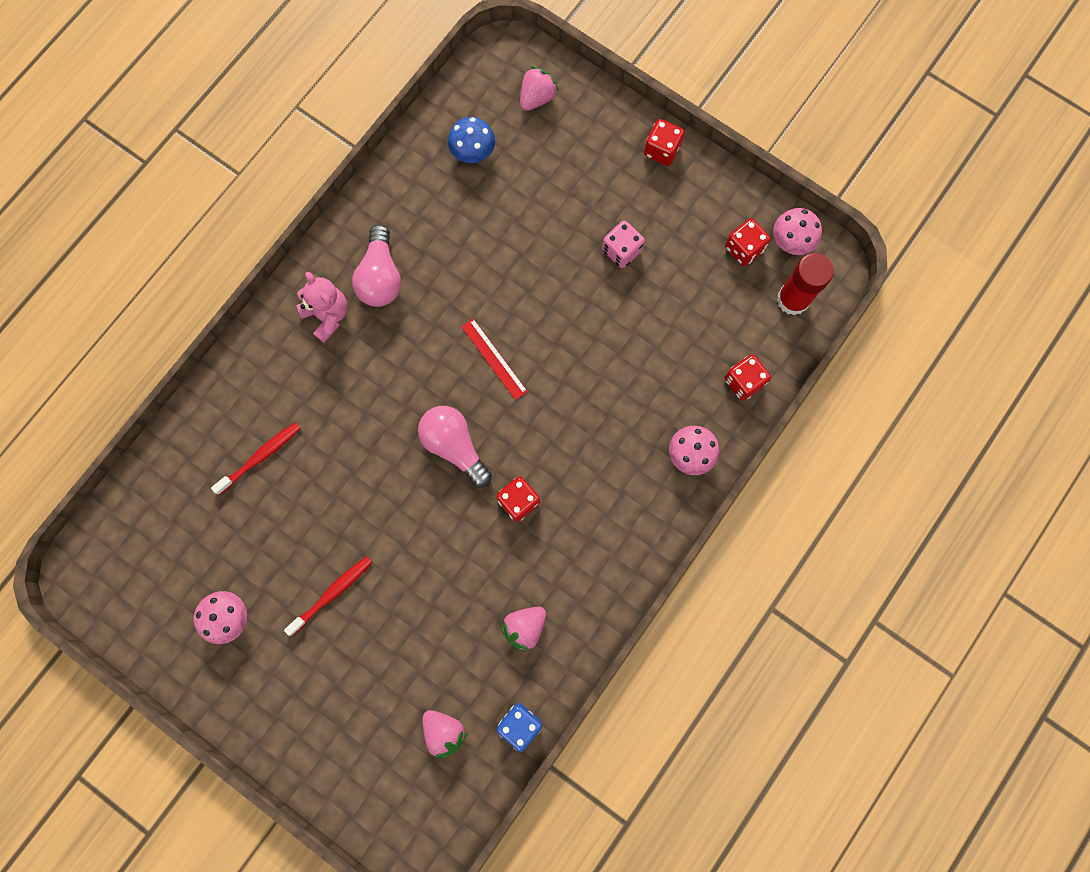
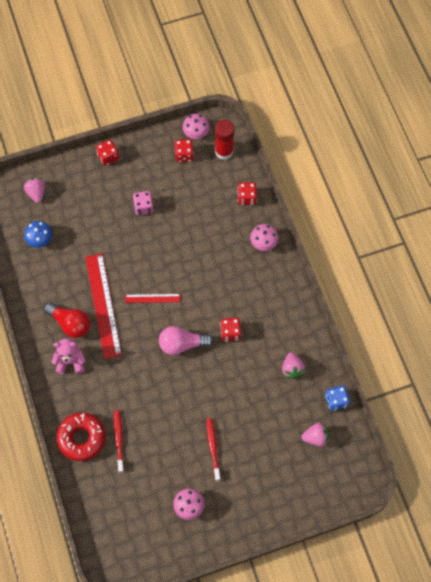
camera: 55 degrees left, 10 degrees down
pink light bulb [352,224,401,307] -> red light bulb [44,302,90,338]
none -> red donut [56,412,106,461]
none -> red ruler [85,254,122,359]

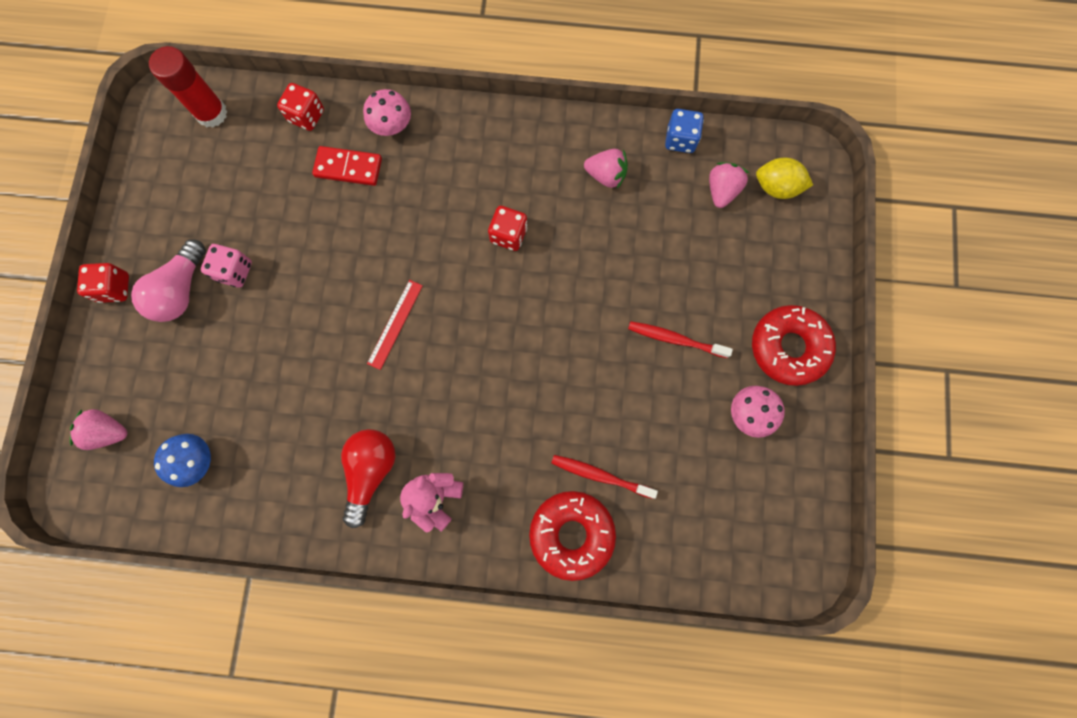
camera: 65 degrees left, 10 degrees up
red light bulb [44,302,90,338] -> red light bulb turned 45 degrees counterclockwise [341,429,396,528]
red ruler [85,254,122,359] -> none
pink light bulb [159,326,214,355] -> pink light bulb moved to [131,240,206,322]
red dice [174,139,194,162] -> none
pink mushroom [183,114,210,139] -> none
none -> red domino [312,146,382,186]
none -> red donut [752,305,836,386]
none -> yellow lemon [756,158,813,199]

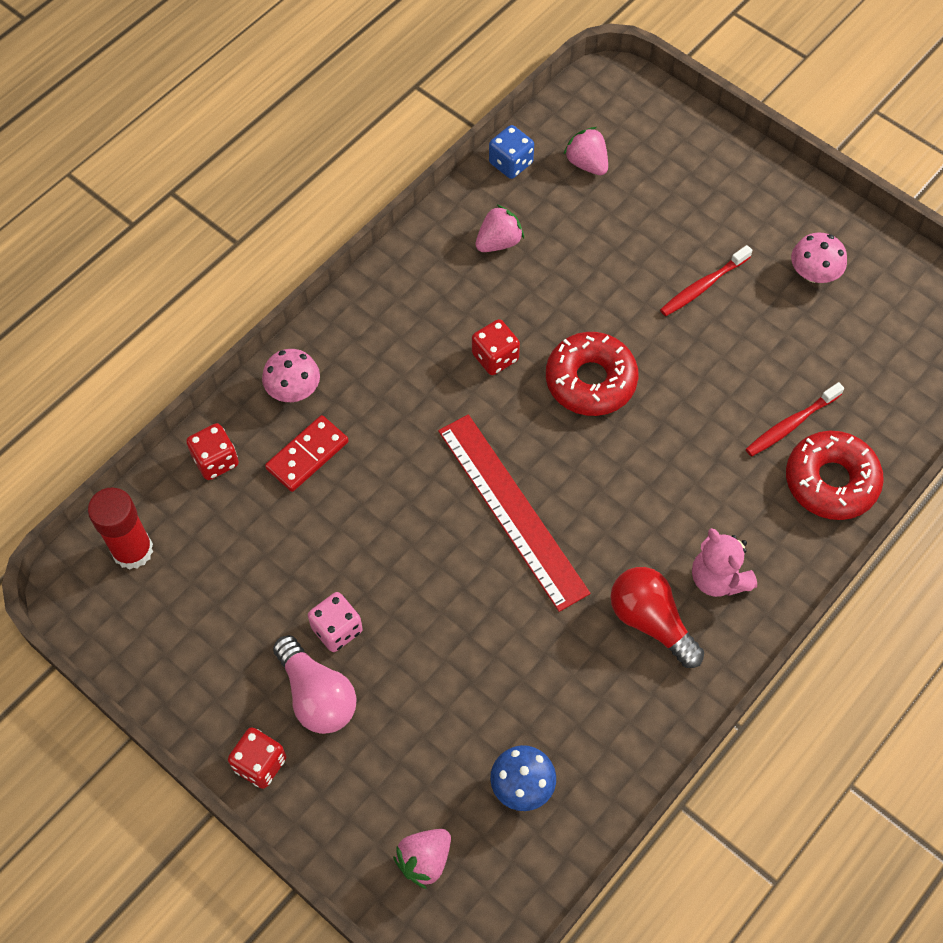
camera: 55 degrees left, 15 degrees down
red ruler [367,280,423,370] -> red ruler [438,414,590,612], size x2.01
red donut [752,305,836,386] -> red donut moved to [546,332,639,416]
yellow lemon [756,158,813,199] -> none

